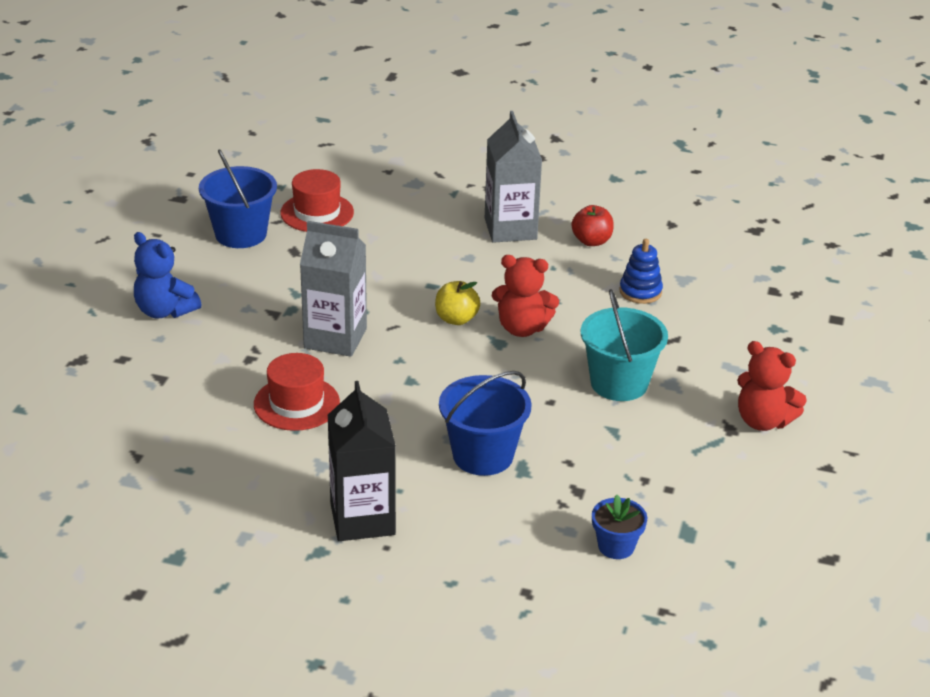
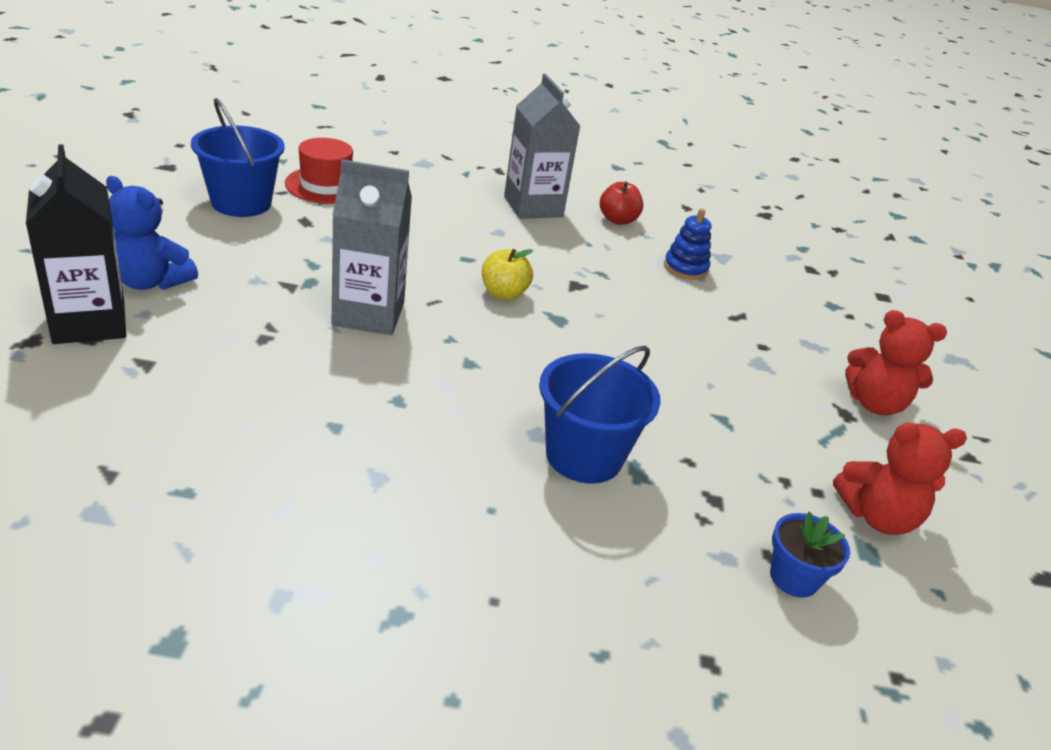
camera: 15 degrees left, 0 degrees up
red hat [254,353,340,431] -> none
black carton [328,381,396,541] -> black carton moved to [26,145,126,344]
red teddy bear [492,255,559,337] -> red teddy bear moved to [833,423,967,535]
turquoise bucket [581,289,668,401] -> none

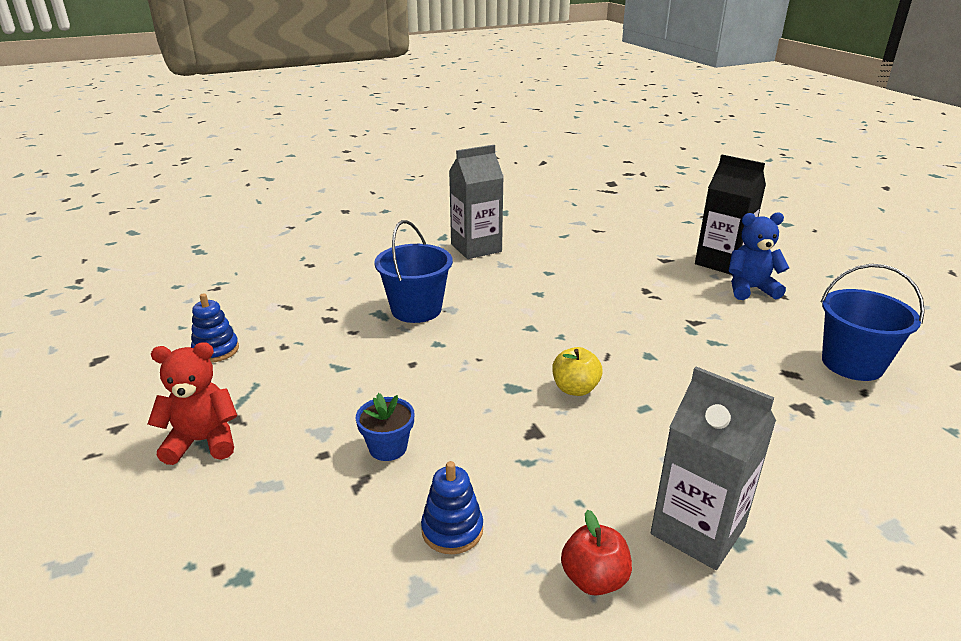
camera: 155 degrees right, 5 degrees down
red hat [285,138,353,204] -> none
grey carton [332,159,412,335] -> grey carton moved to [449,145,504,259]
blue flower pot [770,512,850,598] -> blue flower pot moved to [356,393,414,461]
red teddy bear [833,423,967,535] -> blue stacking toy [191,293,239,363]

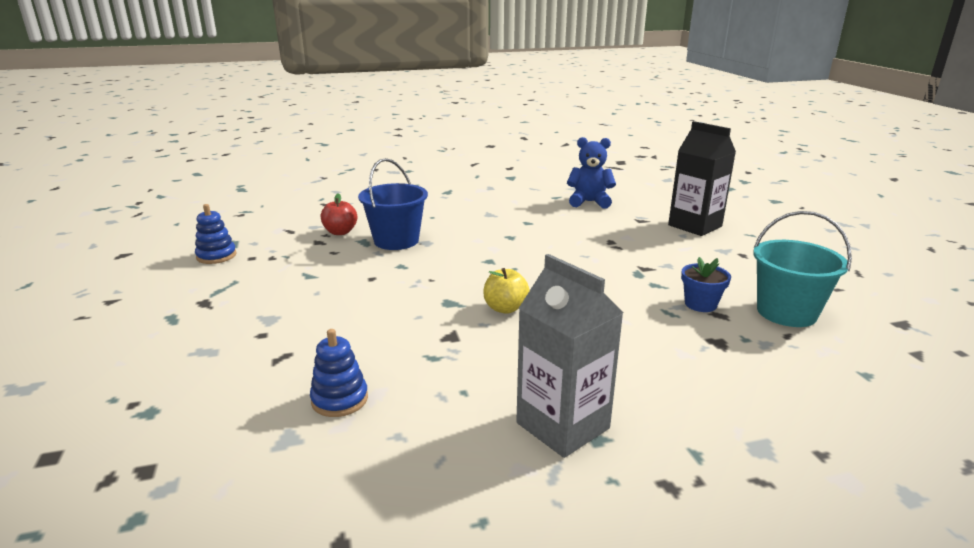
camera: 10 degrees right, 5 degrees down
red teddy bear [148,342,237,465] -> none
blue flower pot [356,393,414,461] -> blue flower pot moved to [681,257,731,312]
grey carton [449,145,504,259] -> none
red apple [561,510,632,596] -> red apple moved to [321,194,357,235]
blue teddy bear [729,212,789,300] -> blue teddy bear moved to [567,137,616,209]
blue bucket [821,264,925,381] -> turquoise bucket [753,211,852,327]

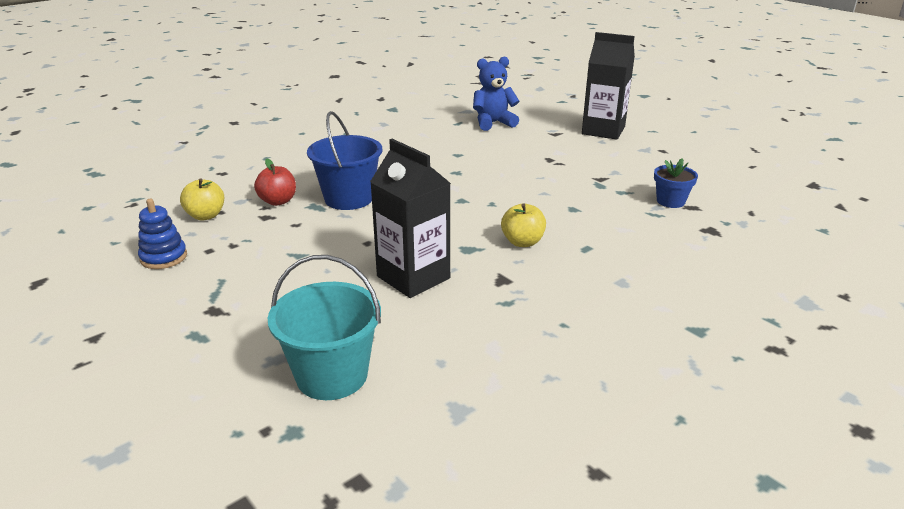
camera: 25 degrees left, 5 degrees up
blue stacking toy [310,329,368,417] -> none
grey carton [516,254,624,458] -> none
turquoise bucket [753,211,852,327] -> turquoise bucket moved to [268,255,381,400]
none -> yellow apple [180,178,224,220]
none -> black carton [370,139,451,298]

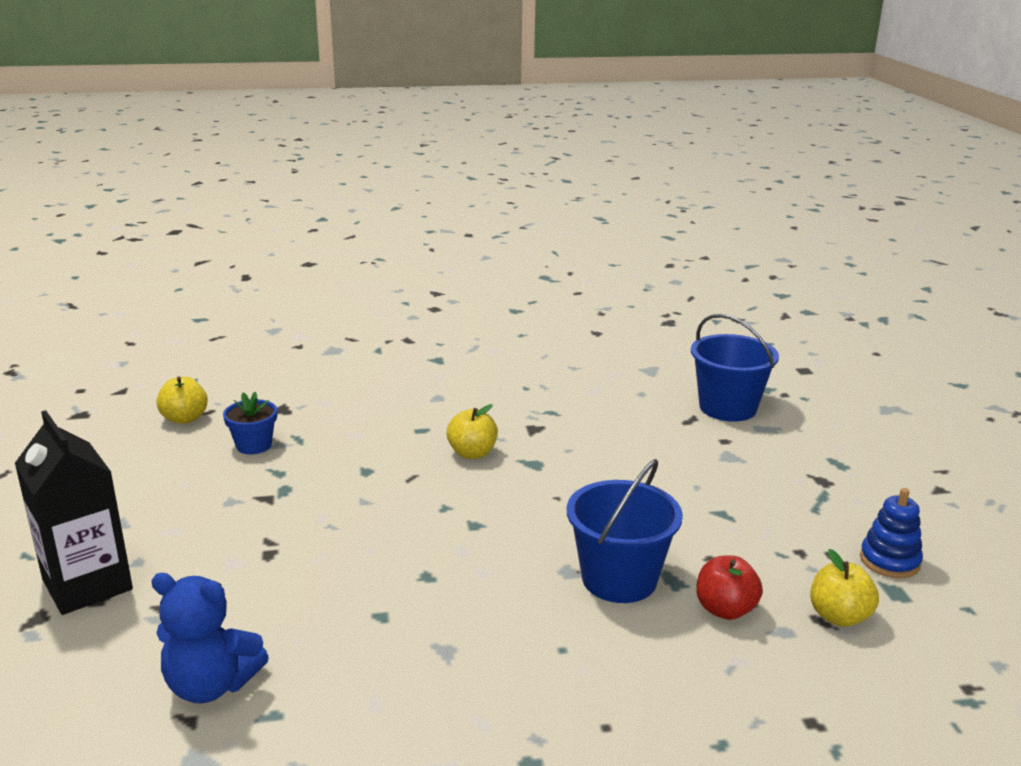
camera: 150 degrees left, 5 degrees down
turquoise bucket [268,255,381,400] -> blue bucket [691,314,779,422]
black carton [370,139,451,298] -> none
none -> yellow apple [156,376,208,424]

